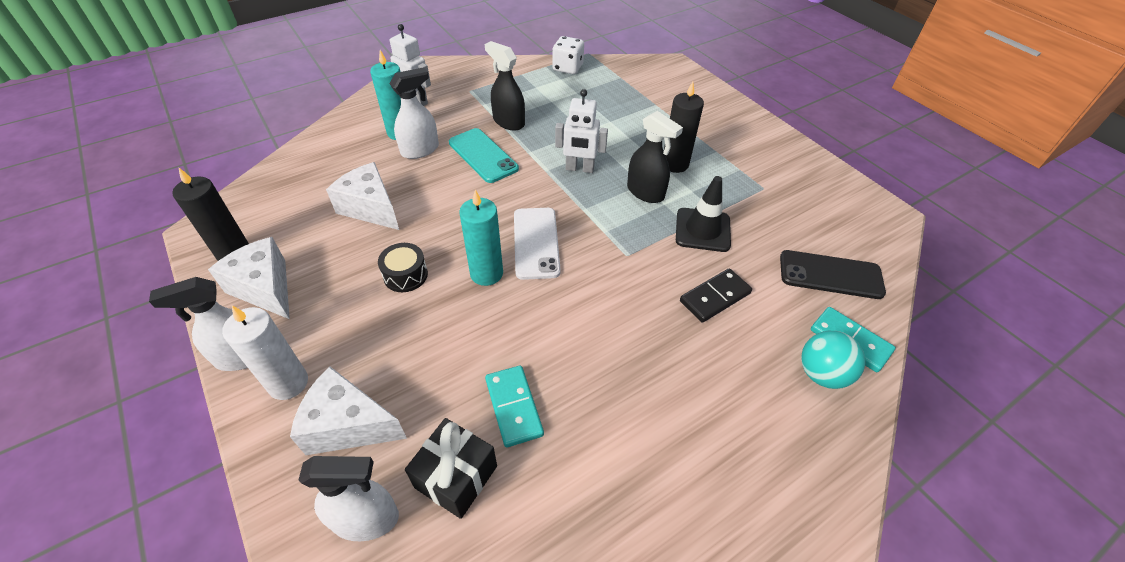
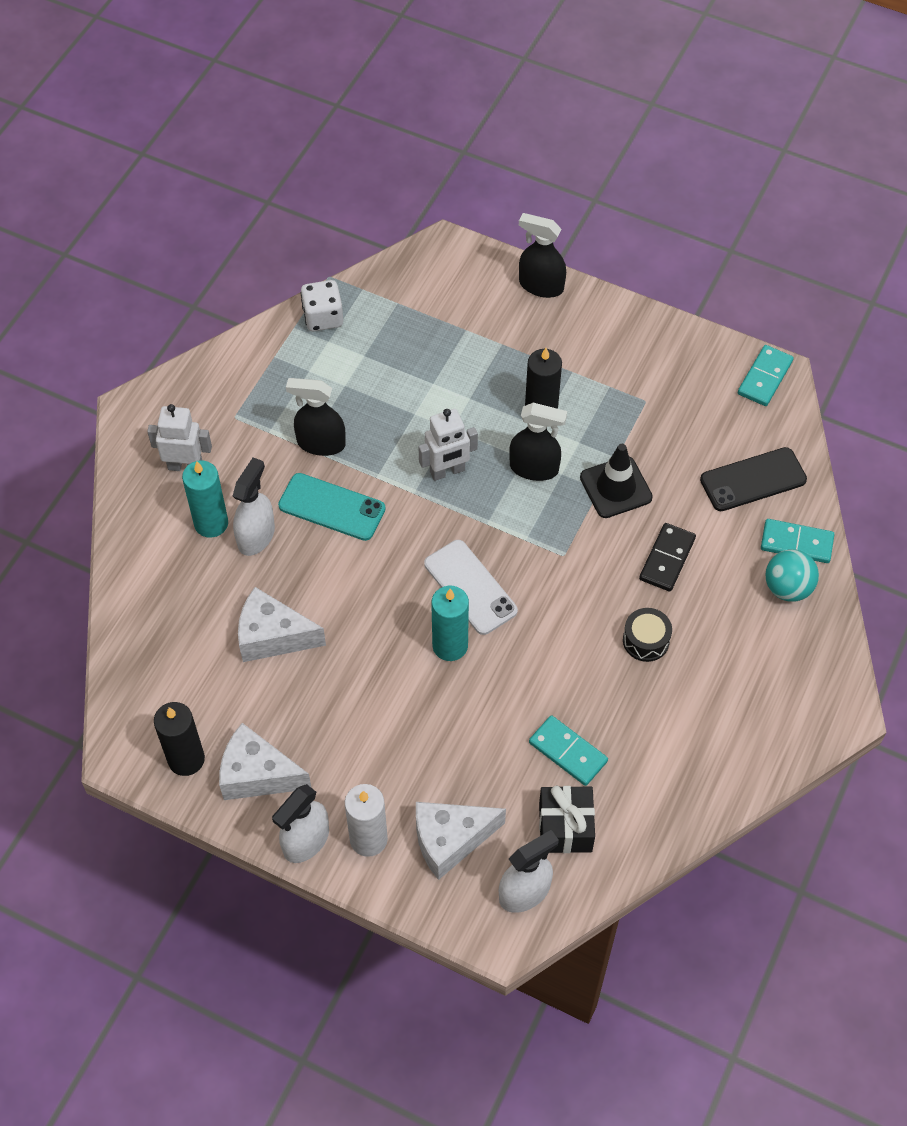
camera: 30 degrees left, 10 degrees up
black drum [378,243,428,292] -> black drum moved to [623,608,672,662]
none -> black spray bottle [519,213,566,298]
none -> turquoise domino [738,345,794,406]

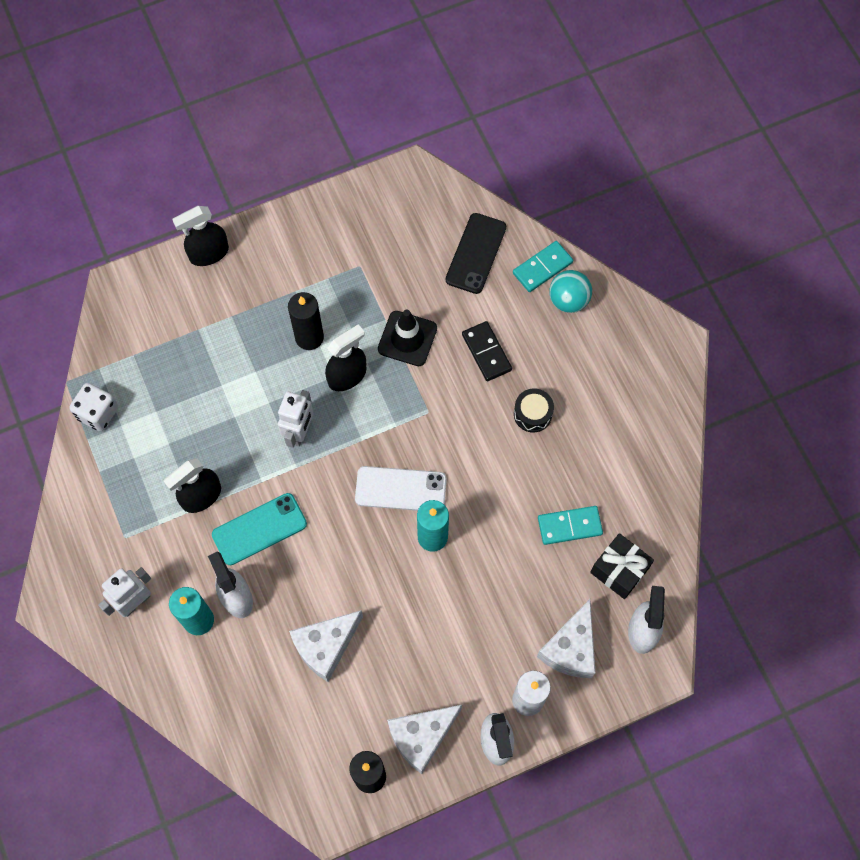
camera: 50 degrees left, 10 degrees up
turquoise domino [738,345,794,406] -> none

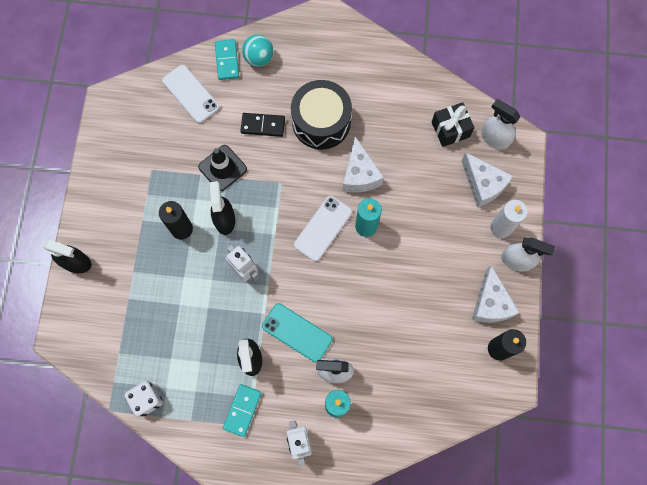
camera: 60 degrees left, 5 degrees up
black spray bottle [172,206,229,266] -> black spray bottle turned 75 degrees counterclockwise [42,240,91,273]
turquoise phone [212,493,307,565] -> turquoise phone turned 60 degrees counterclockwise [262,303,332,363]
white cheese [289,610,363,682] -> white cheese moved to [343,137,384,193]
black phone [446,213,506,294] -> white phone [162,65,220,123]
black drum [514,389,554,432] -> black drum [291,80,352,150], size x2.11
turquoise domino [538,506,603,545] -> turquoise domino moved to [223,384,262,437]

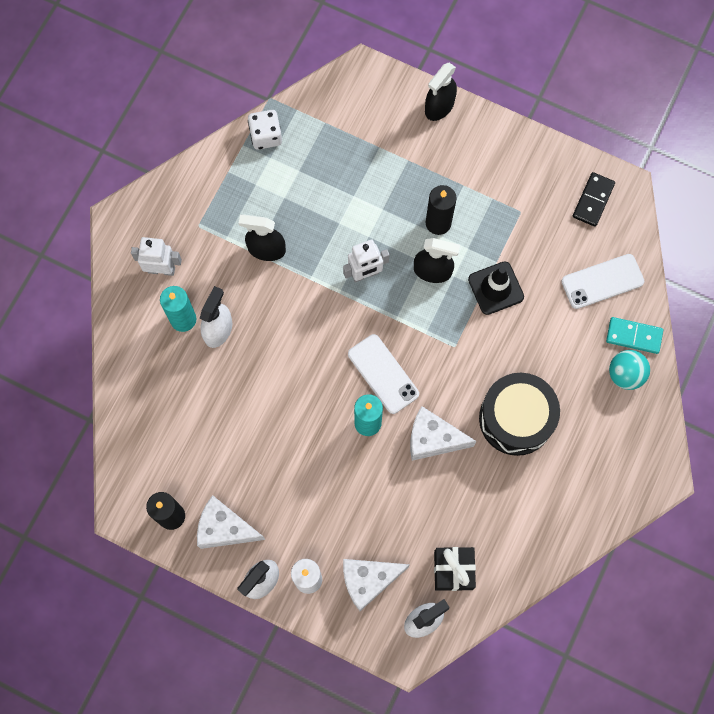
camera: 110 degrees right, 0 degrees up
turquoise domino [223,384,262,437] -> none
black domino [241,113,285,137] -> black domino moved to [573,172,615,227]
turquoise phone [262,303,332,363] -> none

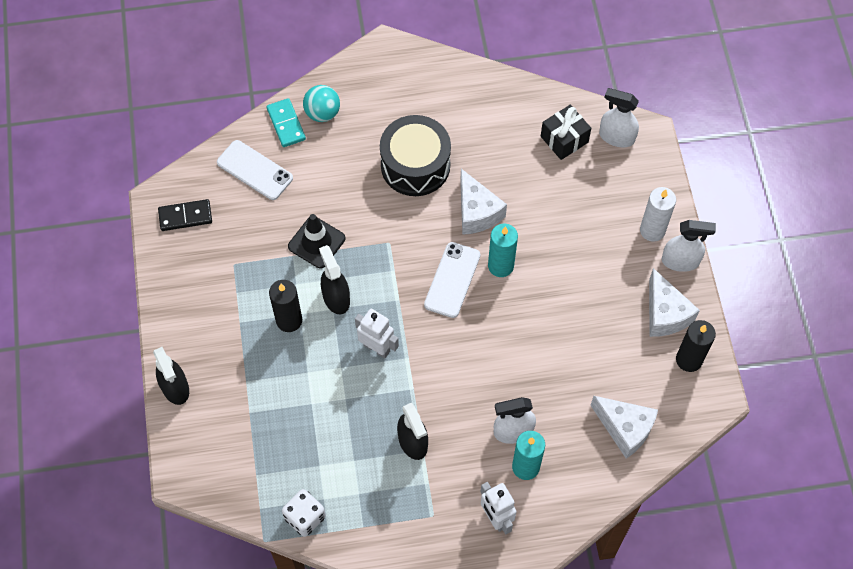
camera: 125 degrees left, 10 degrees down
white cheese [343,559,410,611] -> white cheese moved to [590,396,658,458]
black spray bottle [425,63,457,121] -> black spray bottle turned 60 degrees clockwise [153,347,189,405]

